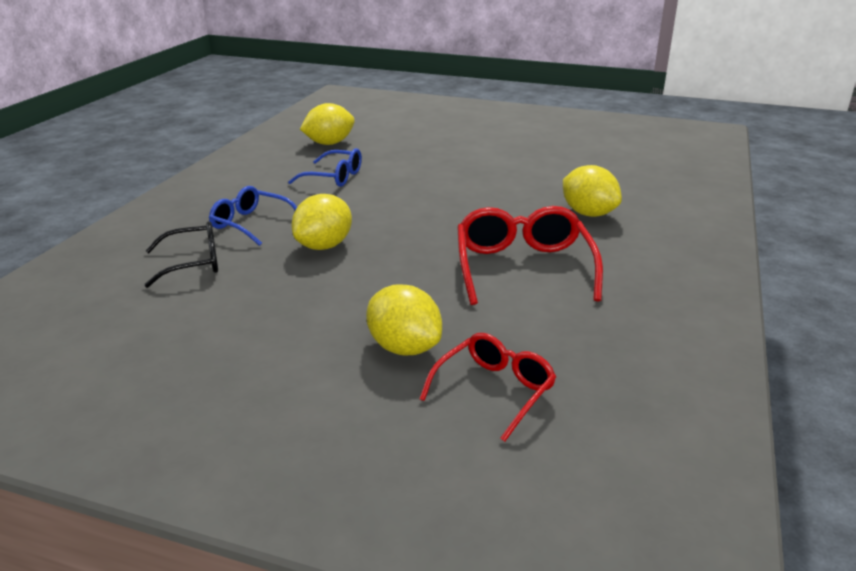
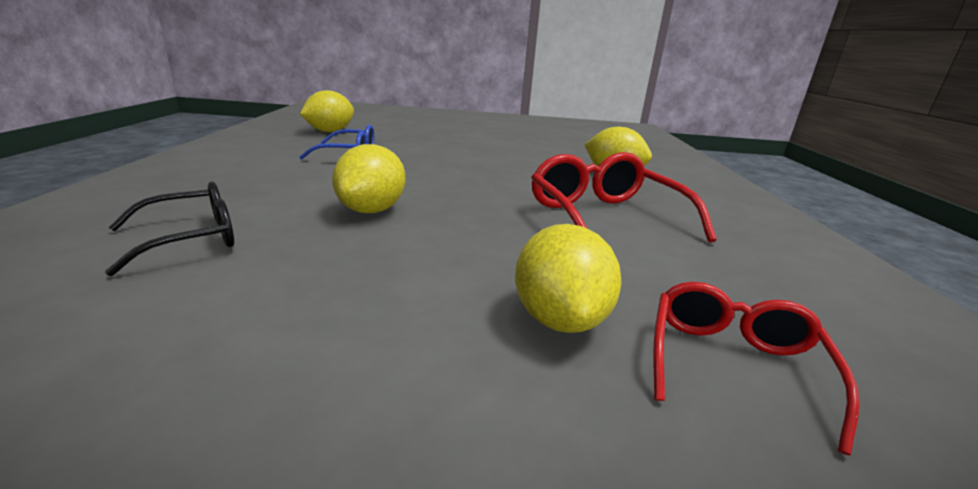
camera: 20 degrees left, 5 degrees down
blue glasses [209,186,297,246] -> none
yellow lemon [366,284,442,356] -> yellow lemon turned 60 degrees clockwise [515,224,621,333]

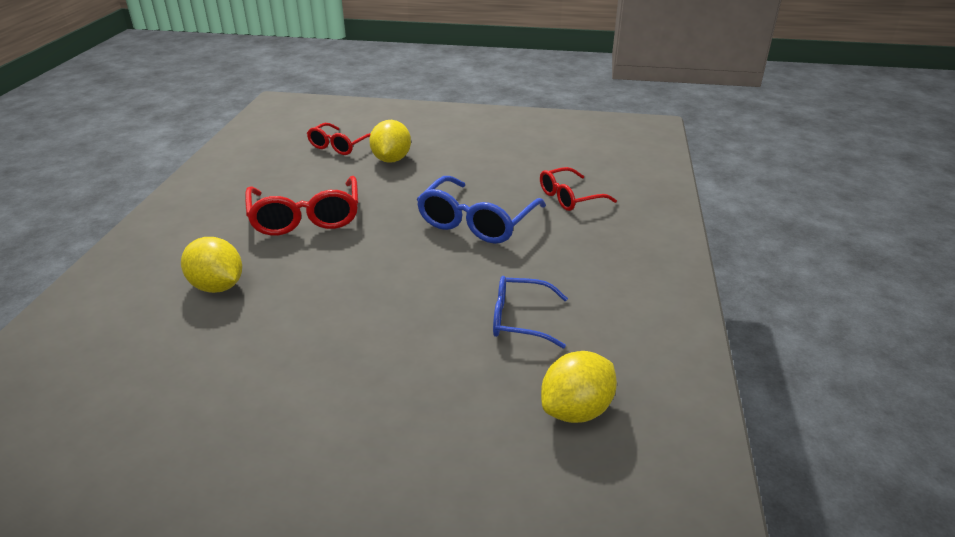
camera: 170 degrees left, 10 degrees up
black glasses [105,181,234,276] -> red glasses [540,167,617,211]
yellow lemon [332,144,405,213] -> blue glasses [417,176,546,244]

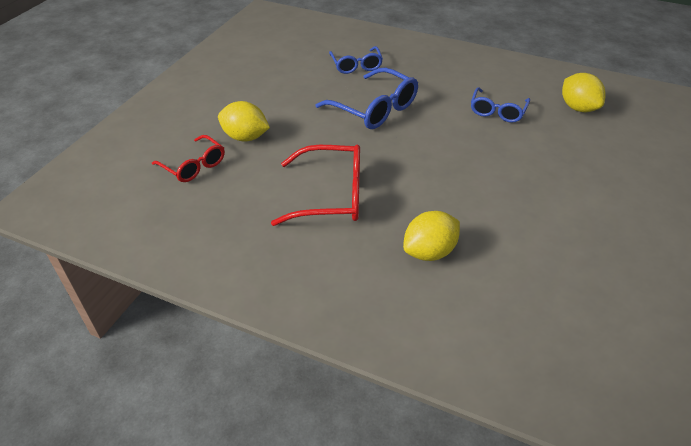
camera: 75 degrees left, 10 degrees up
red glasses [540,167,617,211] -> blue glasses [329,46,383,74]

